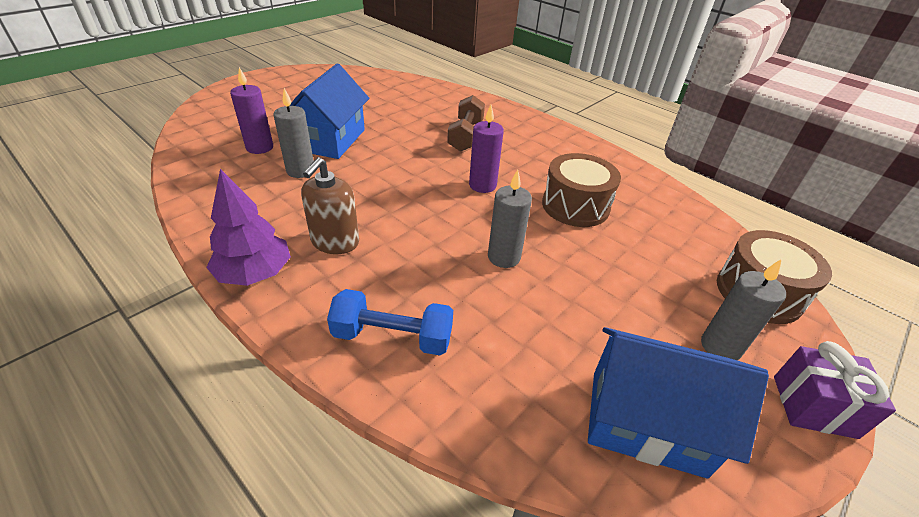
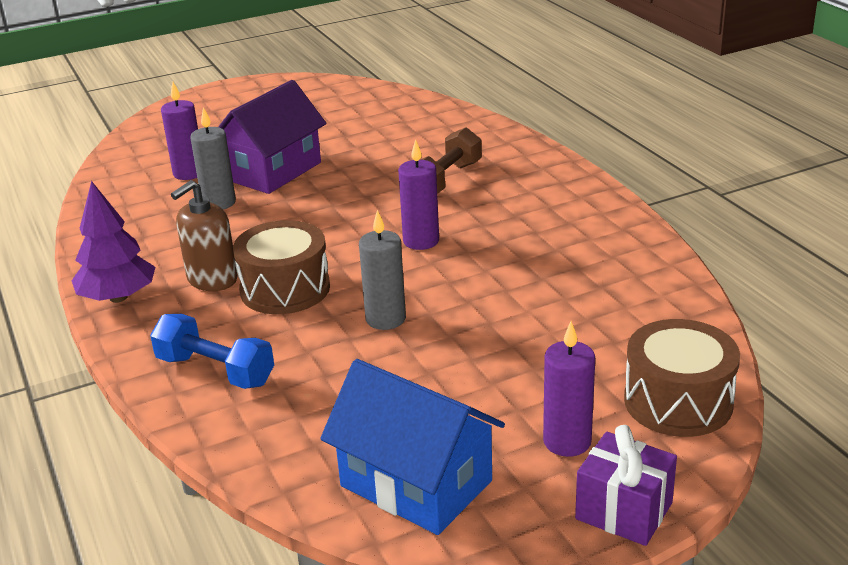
camera: 25 degrees right, 10 degrees down
blue house [290,64,369,159] -> purple house [218,80,326,194]
brown drum [542,153,621,227] -> brown drum moved to [233,220,330,314]
grey candle [701,259,786,360] -> purple candle [543,321,595,457]

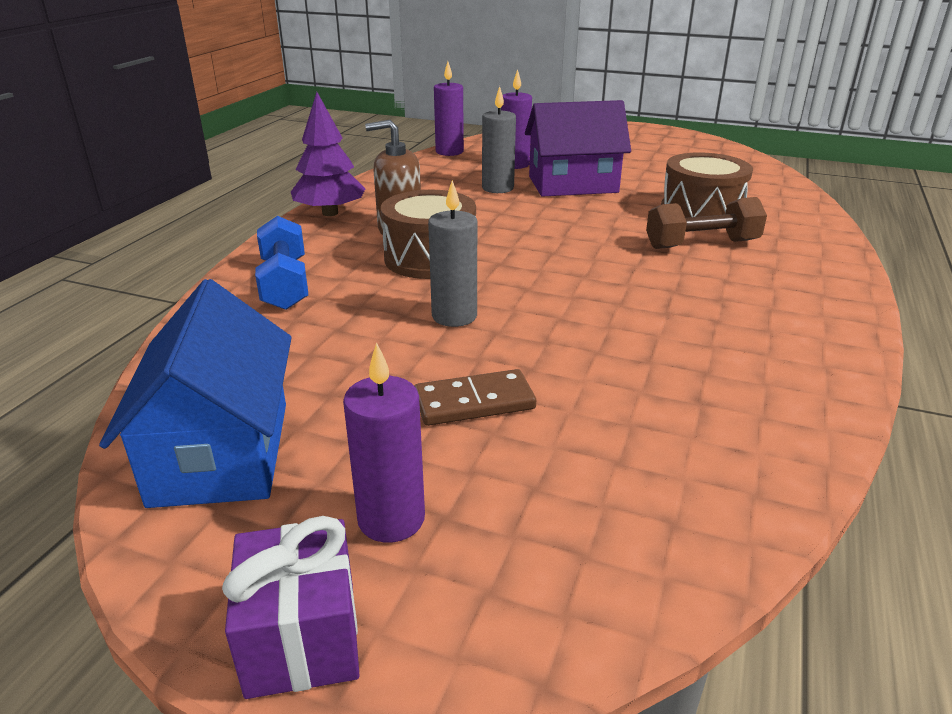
camera: 45 degrees right, 0 degrees up
purple candle [398,139,439,250] -> purple candle moved to [434,62,464,156]
brown drum [624,319,740,437] -> brown drum moved to [661,152,753,218]
none -> brown domino [414,369,536,426]

